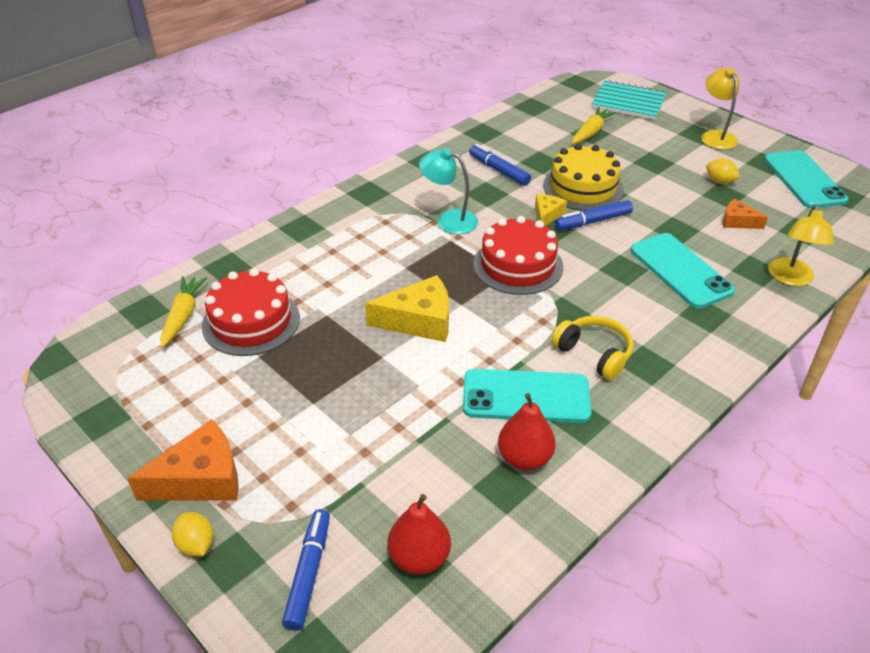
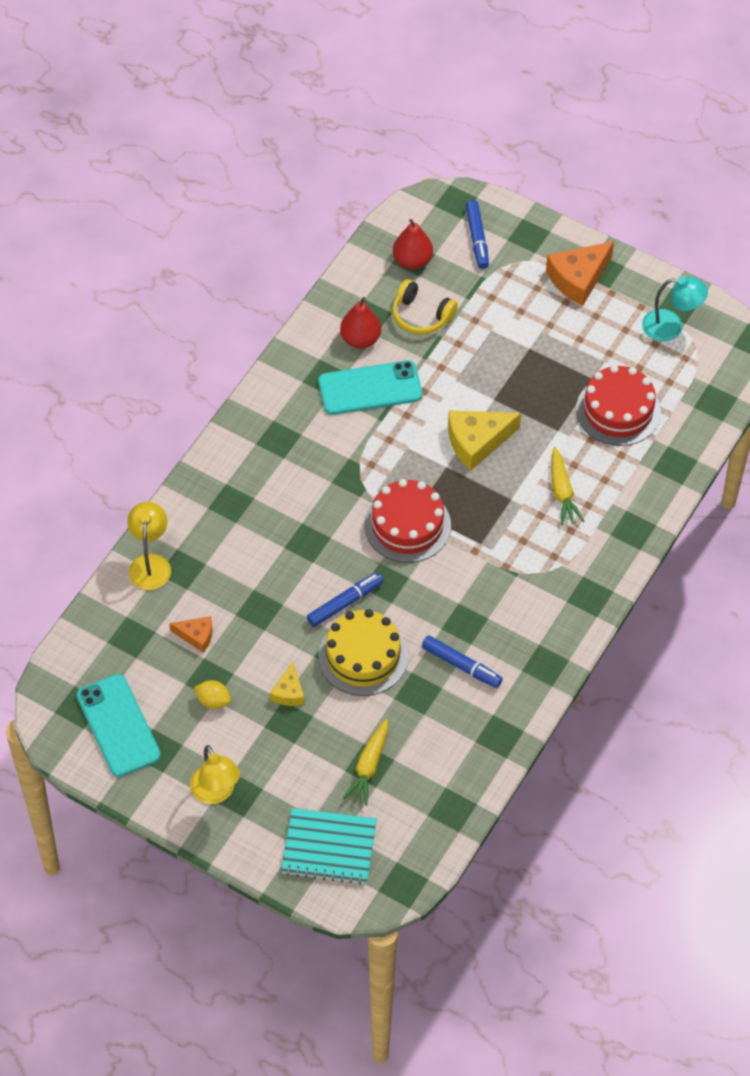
camera: 165 degrees right, 15 degrees up
yellow carrot [161,276,207,347] -> yellow carrot moved to [551,447,584,525]
yellow lemon [172,512,213,556] -> none
turquoise lamp [419,148,478,234] -> turquoise lamp moved to [642,277,708,341]
yellow cheese [535,194,567,226] -> yellow cheese moved to [270,662,305,706]
yellow headphones [552,316,633,380] -> yellow headphones moved to [392,279,458,335]
turquoise phone [631,233,735,308] -> none

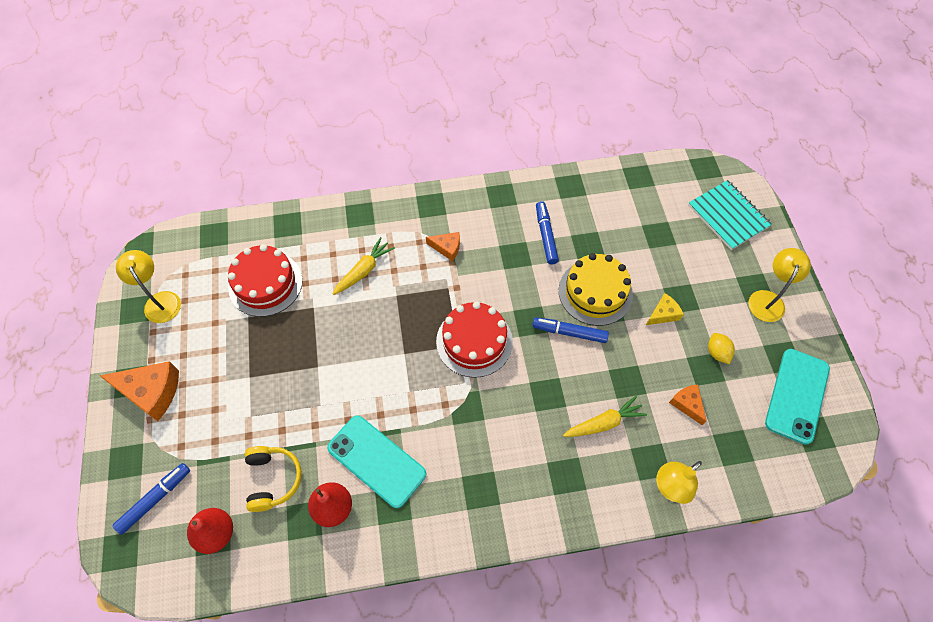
camera: 130 degrees left, 5 degrees up
yellow carrot [343,719,388,806] -> yellow carrot moved to [563,395,647,437]
yellow cheese [448,411,521,471] -> none
turquoise lamp [642,277,708,341] -> yellow lamp [116,250,181,323]
none -> orange cheese [426,232,460,261]

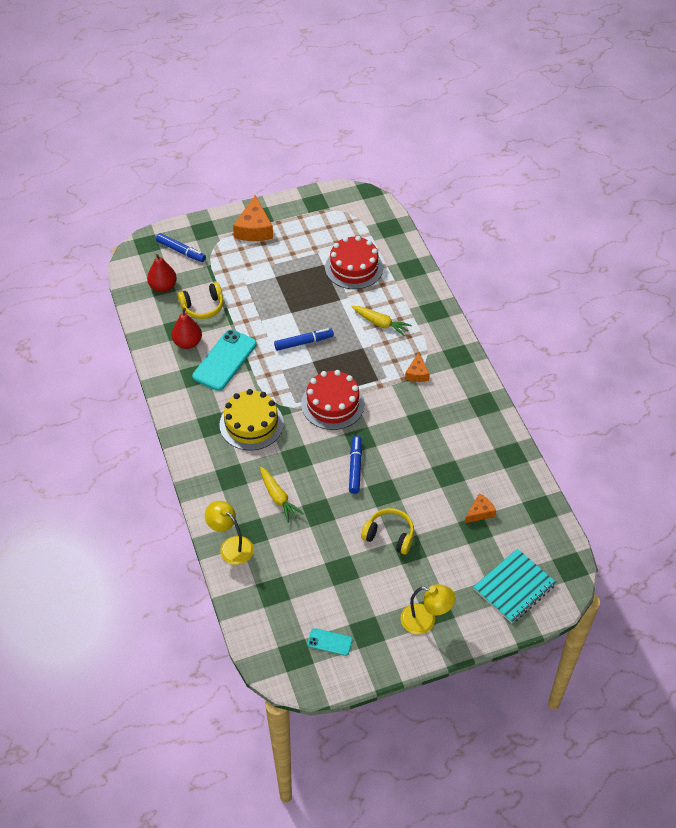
camera: 80 degrees right, 10 degrees down
yellow lamp [116,250,181,323] -> none
blue marker [536,201,559,264] -> blue marker moved to [274,328,334,351]
yellow cake [559,253,633,326] -> yellow cake moved to [219,389,284,450]
yellow cheese [646,293,684,325] -> yellow headphones [361,508,414,555]
orange cheese [669,384,706,425] -> orange cheese moved to [465,494,496,523]
yellow lemon [708,333,735,364] -> none
turquoise phone [765,349,830,445] -> turquoise phone [307,628,353,656], size x0.50

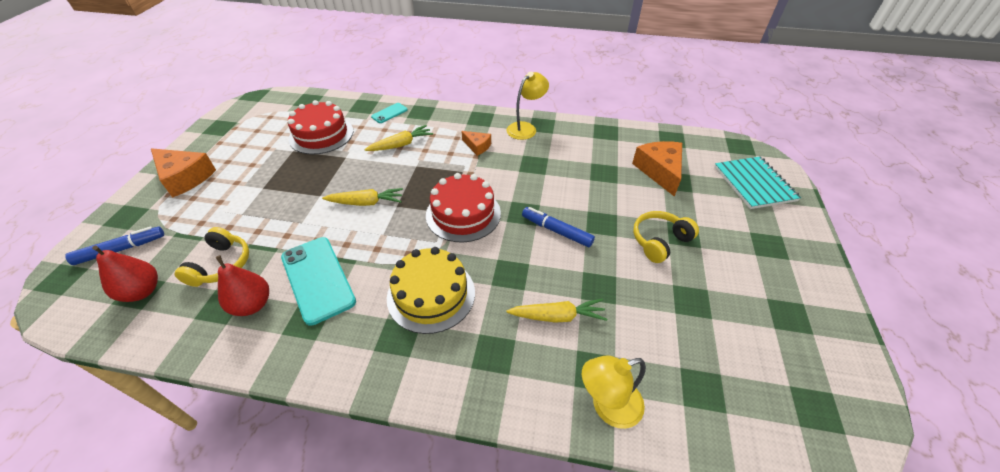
camera: 60 degrees left, 5 degrees down
blue marker [274,328,334,351] -> yellow carrot [322,188,403,206]
turquoise phone [307,628,353,656] -> turquoise phone moved to [371,103,408,123]
yellow lamp [401,584,456,635] -> yellow lamp moved to [506,72,549,140]
orange cheese [465,494,496,523] -> orange cheese [632,141,682,197], size x1.79

